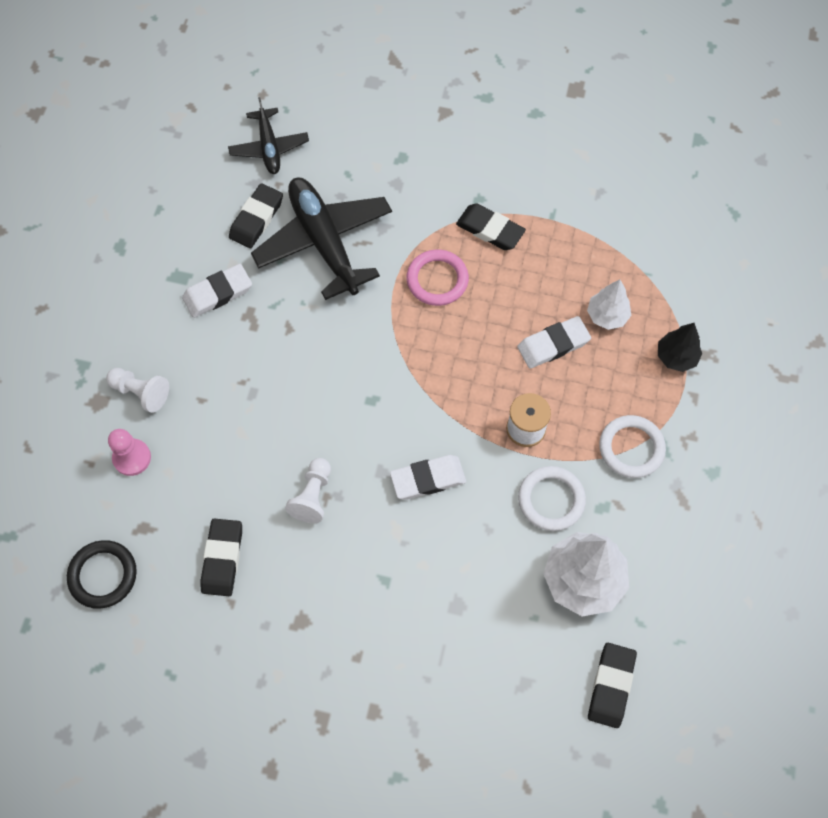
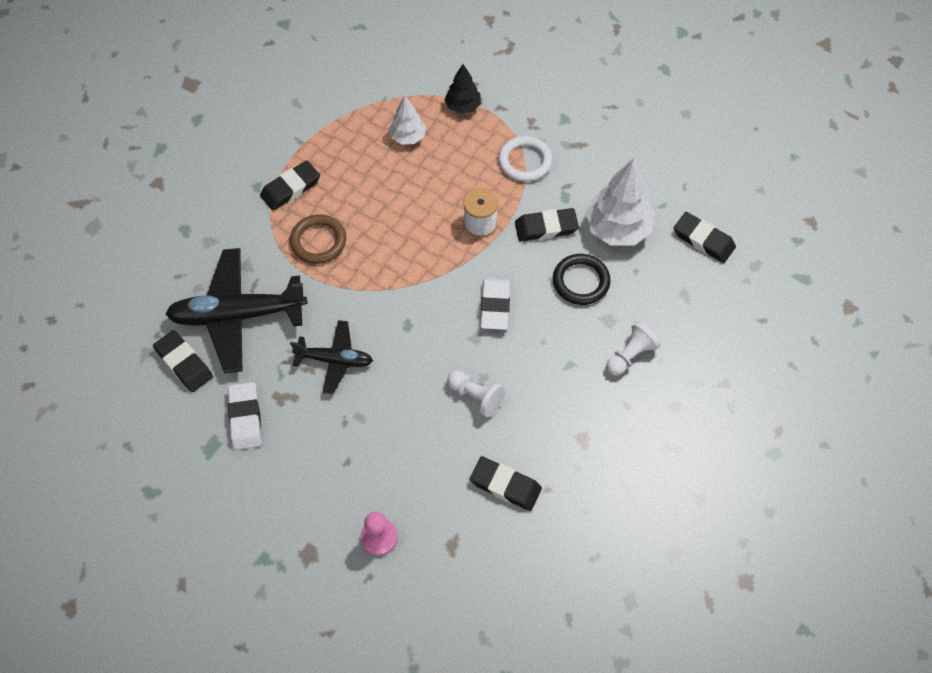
camera: 70 degrees left, 5 degrees down
black ring [67,540,137,609] -> black ring moved to [553,254,611,305]
white pawn [106,368,169,413] -> white pawn moved to [606,322,661,376]
black plane [228,97,309,174] -> black plane moved to [290,320,373,394]
pink ring [406,249,469,306] -> brown ring [290,214,346,264]
white eraser [517,316,591,369] -> none
white ring [518,466,586,531] -> black eraser [515,208,579,241]

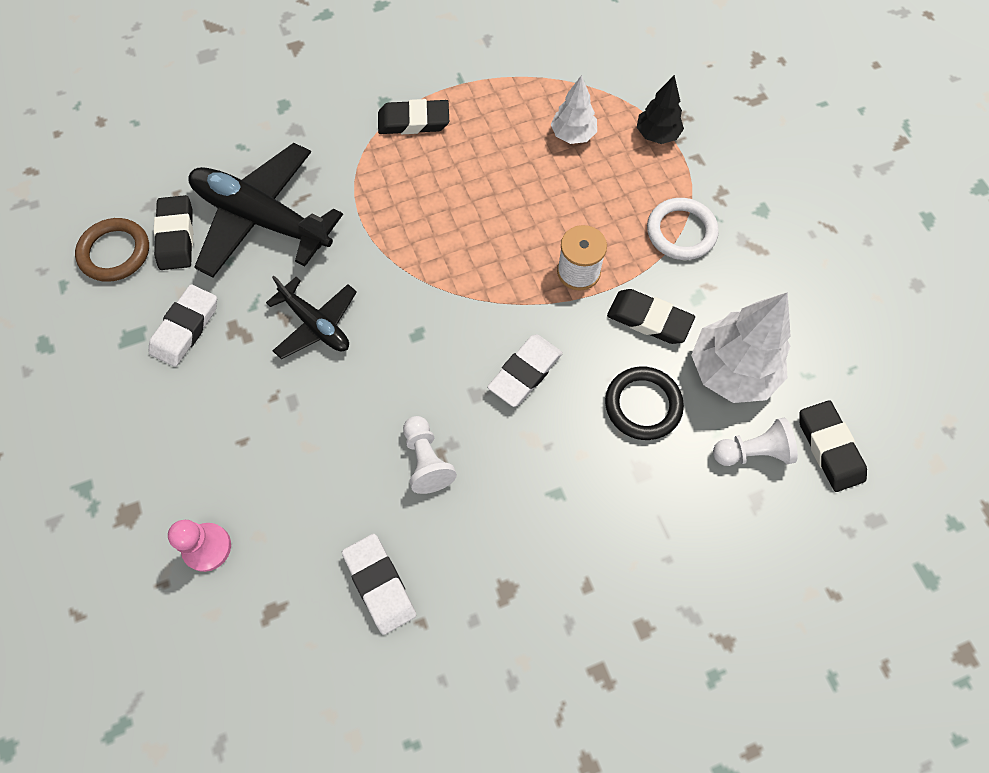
camera: 35 degrees right, 5 degrees up
brown ring [290,214,346,264] -> brown ring moved to [75,218,149,282]
black eraser [470,456,542,511] -> white eraser [342,534,416,635]
white pawn [606,322,661,376] -> white pawn moved to [713,418,798,466]

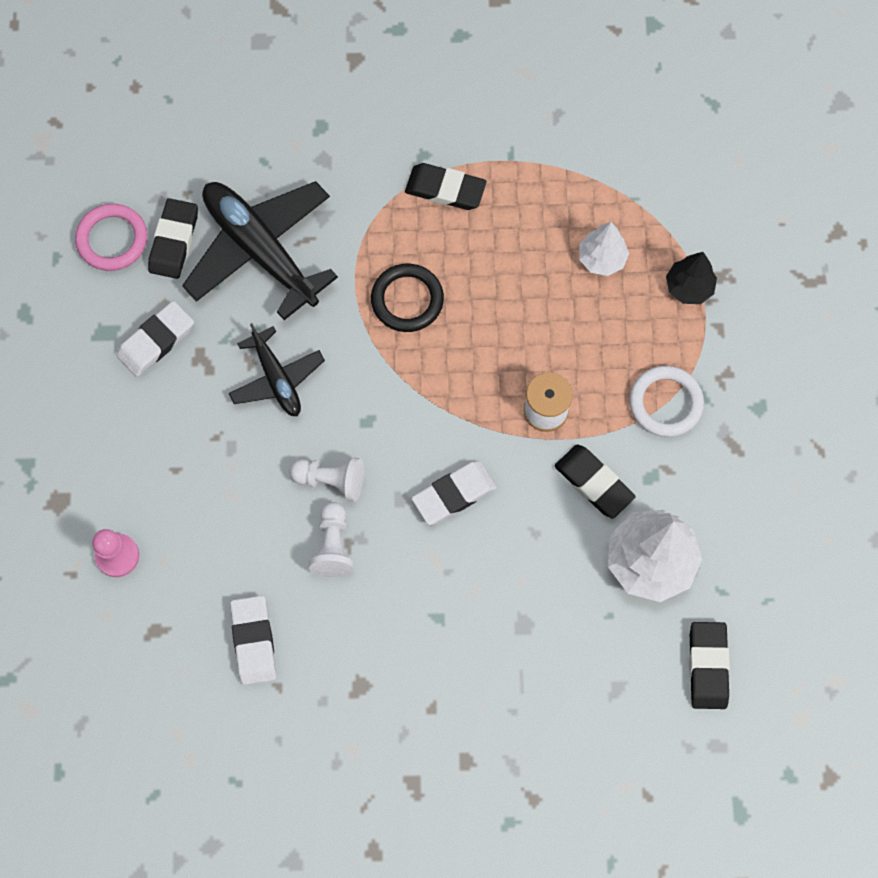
camera: 20 degrees right, 5 degrees up
brown ring [75,218,149,282] -> pink ring [75,204,147,271]
black ring [605,366,684,440] -> black ring moved to [371,263,444,332]
white pawn [713,418,798,466] -> white pawn moved to [290,457,364,501]

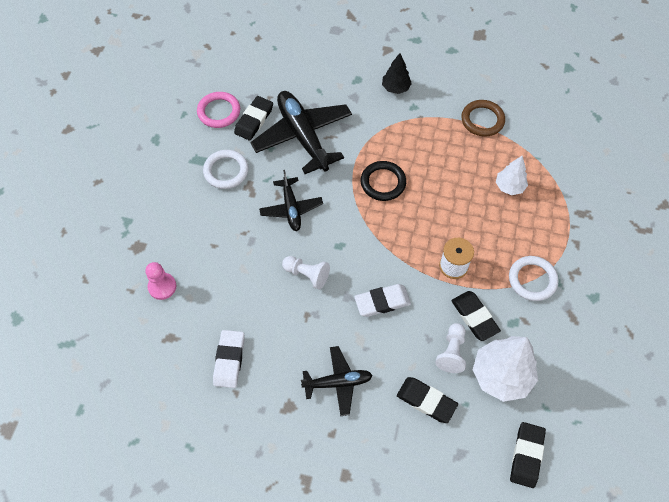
camera: 15 degrees right, 10 degrees down
white eraser [116,301,194,377] -> white ring [203,150,249,189]
white pawn [309,502,353,577] -> white pawn moved to [435,323,466,373]
black eraser [405,163,486,210] -> black eraser moved to [397,377,458,423]
black tree [666,252,717,304] -> black tree moved to [382,53,412,94]
none -> black plane [301,346,373,416]
none -> brown ring [461,100,505,137]

